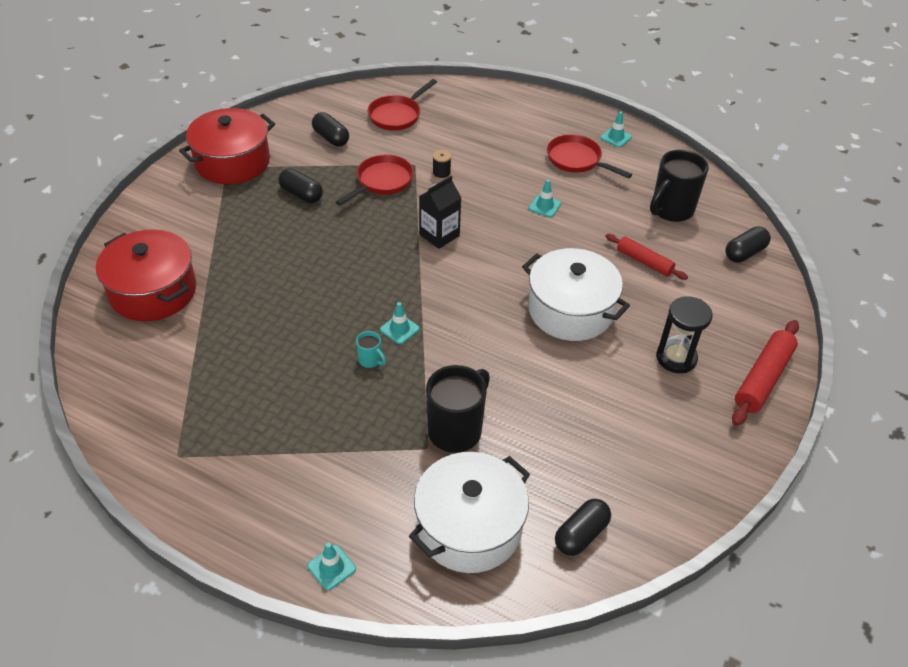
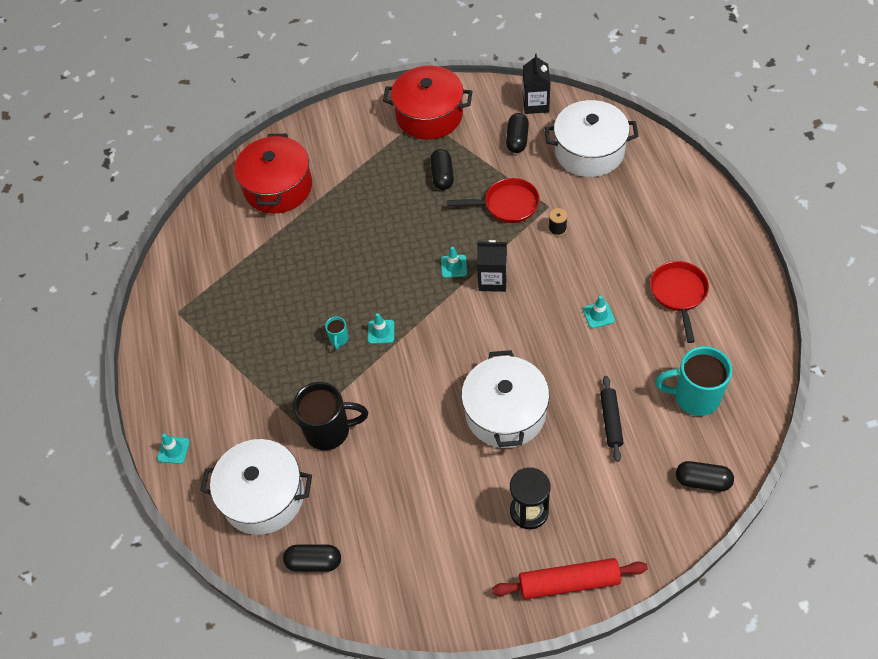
camera: 55 degrees right, 10 degrees up
red pan [368,79,437,131] -> white pot [545,100,639,177]
turquoise traffic cone [600,111,632,148] -> turquoise traffic cone moved to [441,247,467,278]
red rolling pin [605,234,688,280] -> black rolling pin [600,376,624,462]
black mug [650,150,709,222] -> turquoise mug [655,346,732,416]
none -> black carton [523,54,551,114]

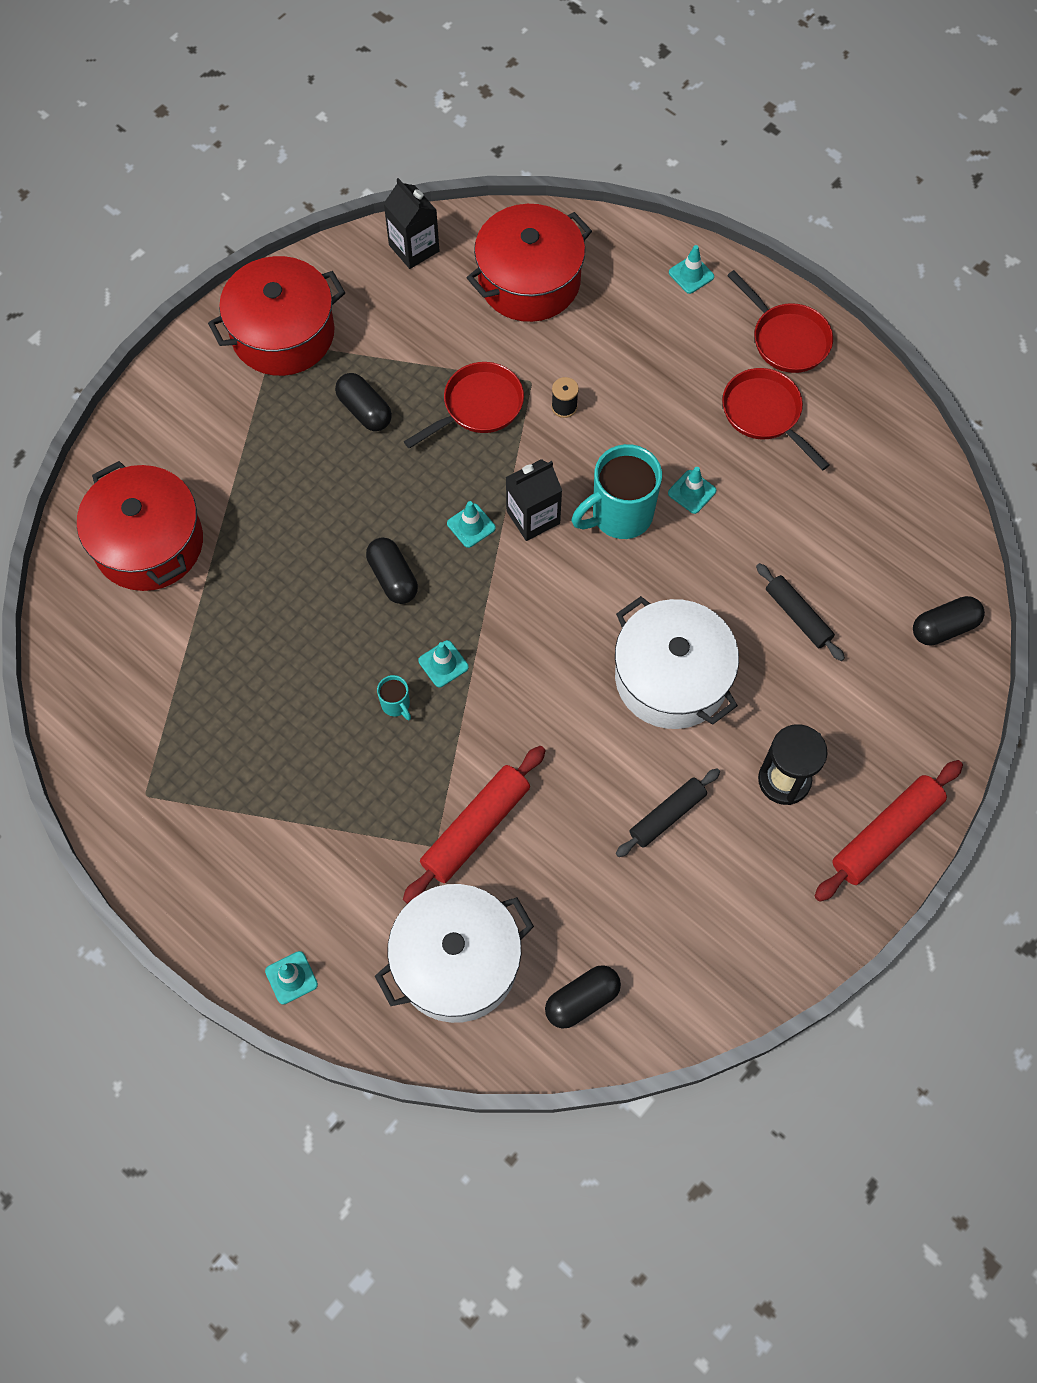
camera: 40 degrees left, 10 degrees up
black mug [293,382,368,450] -> red rolling pin [403,746,546,904]
black capsule [506,113,529,153] -> black capsule moved to [366,537,418,604]
white pot [545,100,639,177] -> red pot [467,204,592,322]
turquoise mug [655,346,732,416] -> turquoise mug moved to [572,444,662,539]
none -> black rolling pin [616,768,720,857]
none -> turquoise traffic cone [669,245,714,294]
none -> red pan [727,270,833,373]

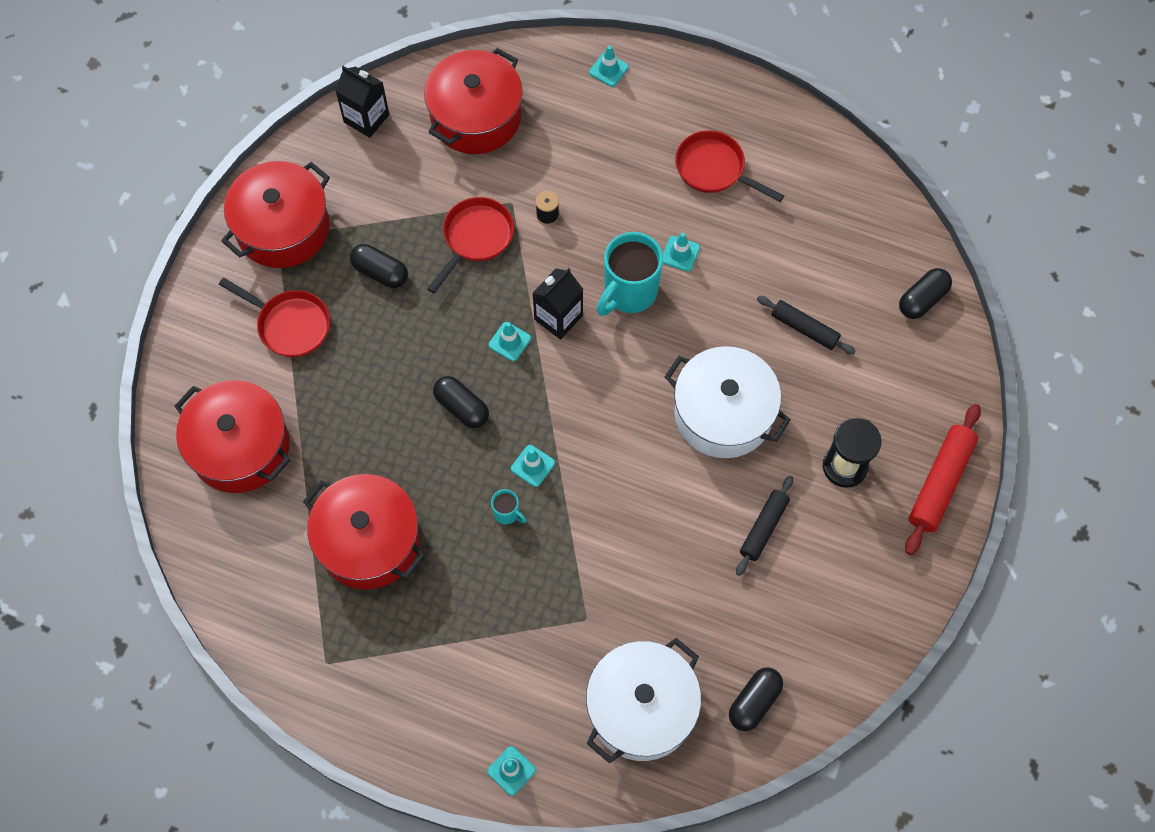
camera: 20 degrees left, 0 degrees up
red rolling pin [403,746,546,904] -> none
red pan [727,270,833,373] -> red pan moved to [219,278,330,357]
none -> red pot [303,474,425,589]

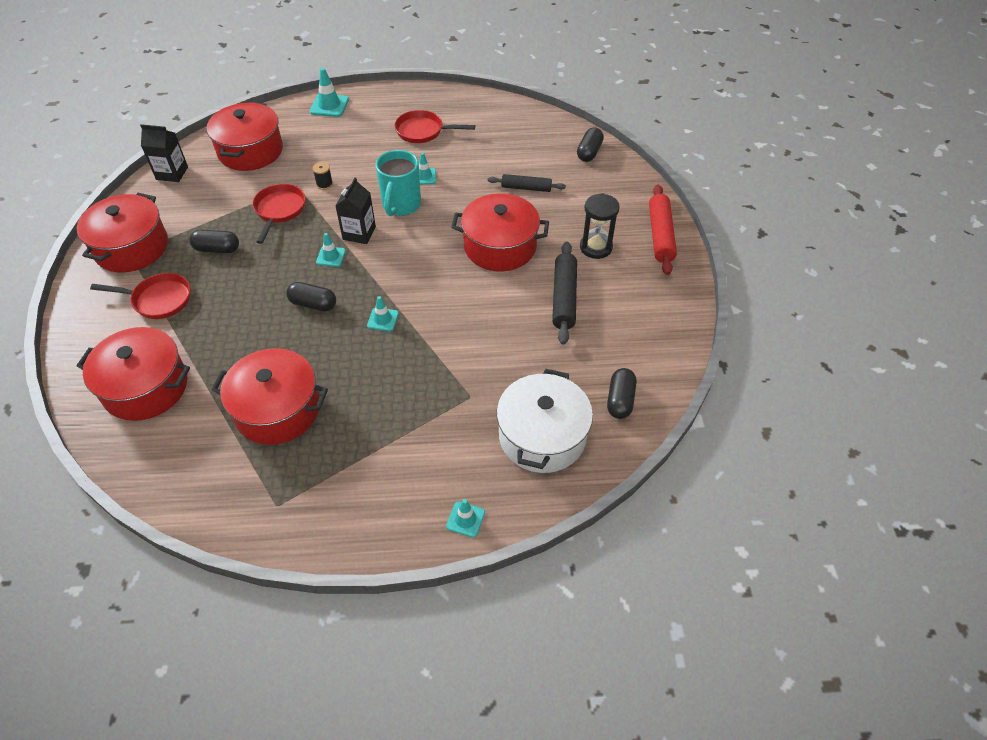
camera: 25 degrees left, 15 degrees down
turquoise mug [491,489,527,524] -> none
turquoise traffic cone [589,45,629,87] -> turquoise traffic cone [310,68,349,117], size x1.57
white pot [665,346,791,458] -> red pot [451,193,549,272]
black rolling pin [736,476,793,576] -> black rolling pin [552,242,577,345], size x1.52

